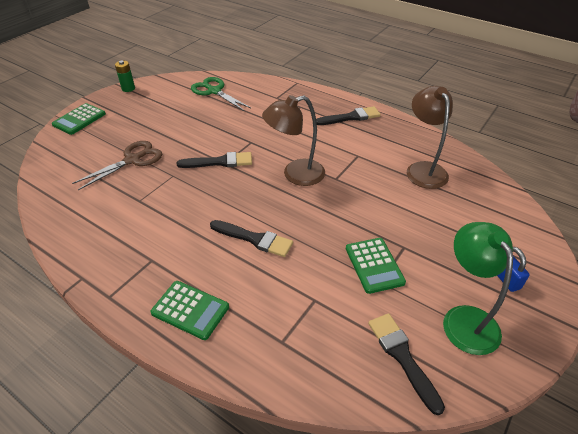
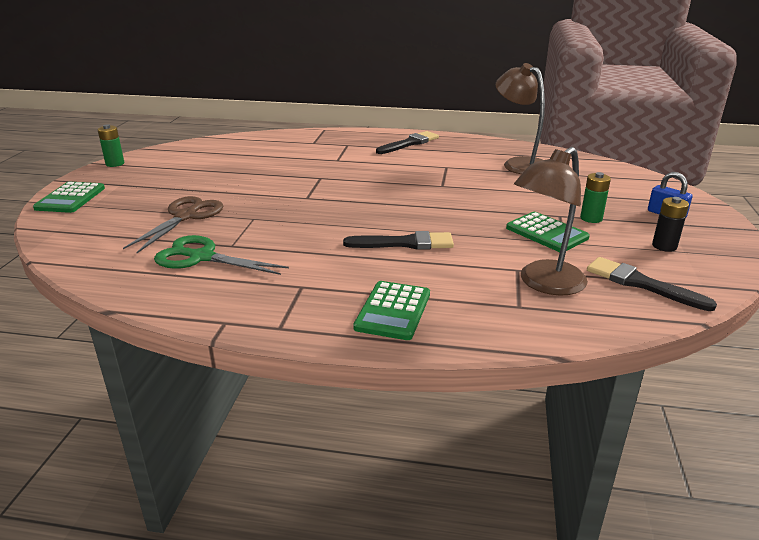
camera: 25 degrees left, 15 degrees down
green calculator [150,281,229,340] -> green calculator turned 105 degrees clockwise [353,281,430,340]
black brush [176,152,252,168] -> none
green scissors [191,77,251,111] -> green scissors moved to [154,235,289,275]
brown lamp [262,95,325,186] -> brown lamp moved to [514,147,588,296]
green lamp [443,222,513,355] -> black battery [652,197,689,252]
none -> green battery [580,172,611,223]

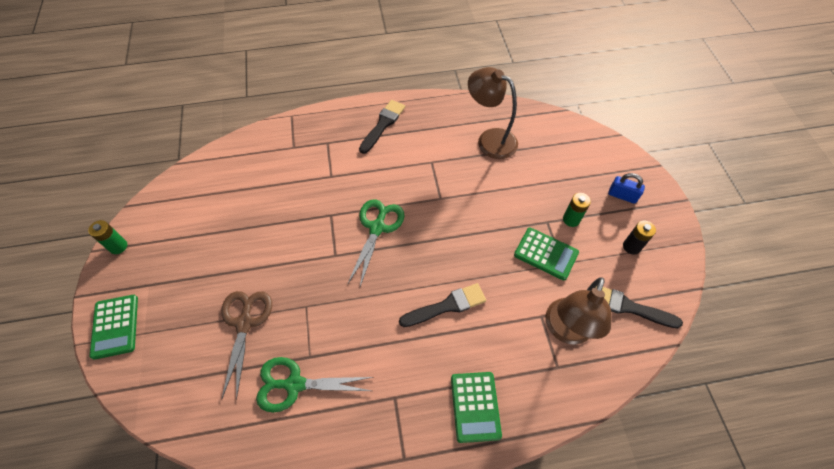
camera: 20 degrees left, 30 degrees up
none -> green scissors [348,199,405,286]

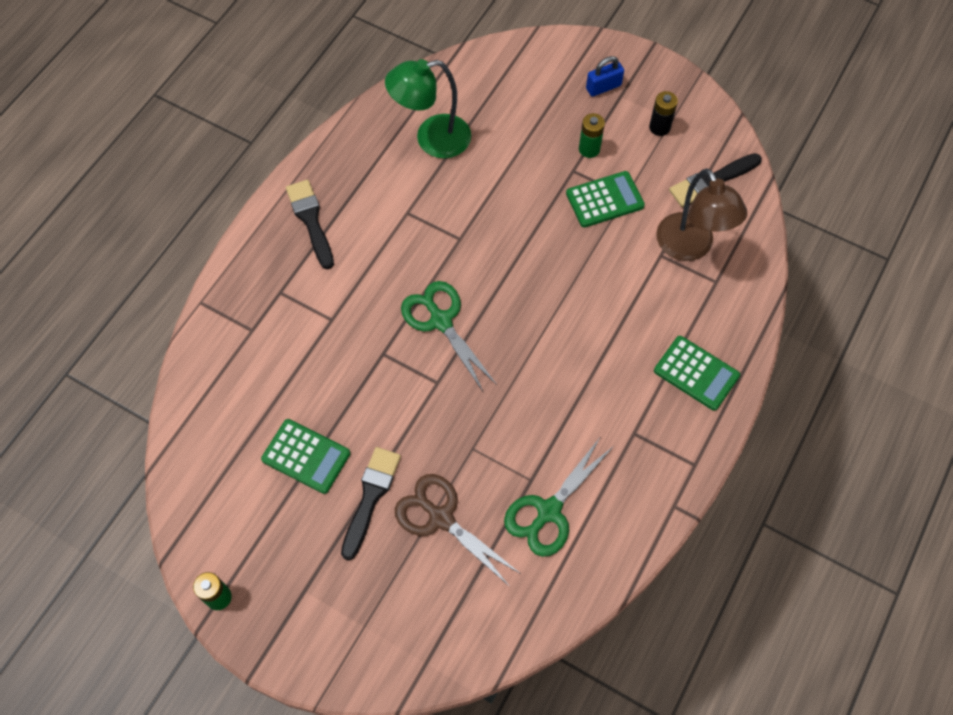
camera: 50 degrees left, 5 degrees up
green calculator [89,295,138,360] -> green calculator moved to [261,419,350,494]
black brush [399,283,486,327] -> black brush moved to [341,447,401,561]
brown lamp [468,67,518,159] -> green lamp [385,59,471,158]

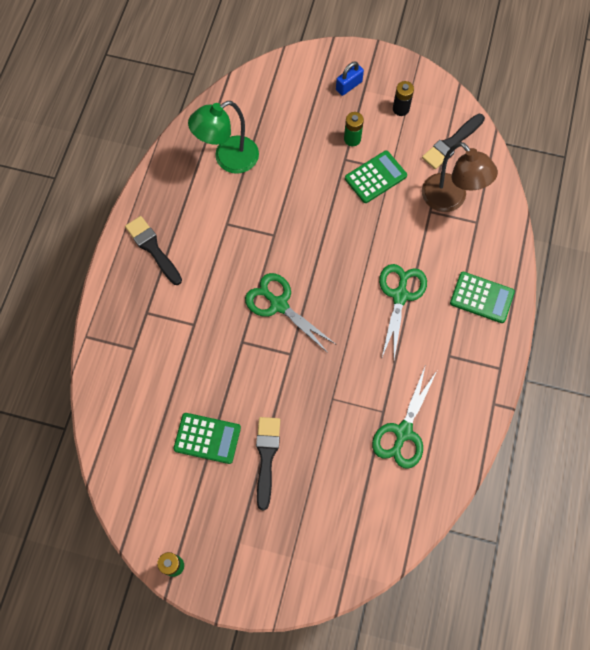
camera: 15 degrees left, 5 degrees up
brown scissors [395,474,521,587] -> none
none -> green scissors [379,264,427,359]

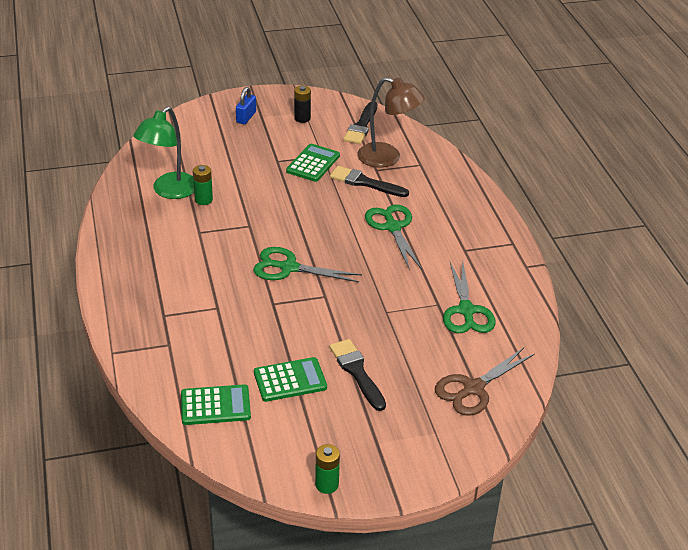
camera: 30 degrees left, 30 degrees down
black brush [125,216,182,285] -> black brush moved to [330,166,409,197]
green battery [344,112,364,146] -> green battery moved to [193,165,213,205]
green calculator [450,272,515,323] -> green calculator moved to [181,384,251,425]
none -> brown scissors [435,348,535,416]

